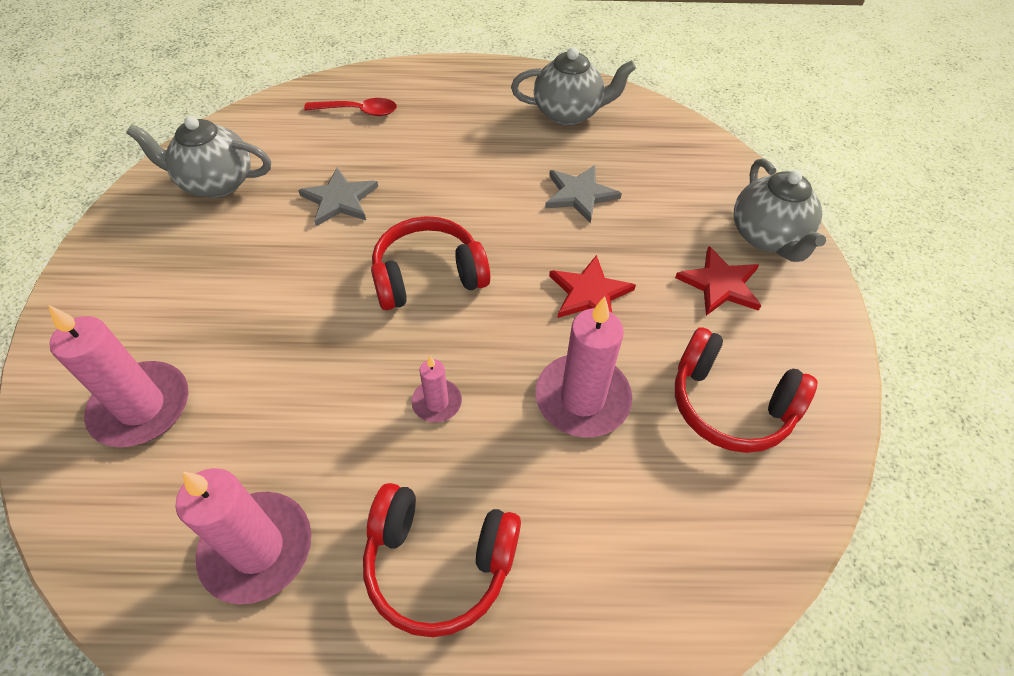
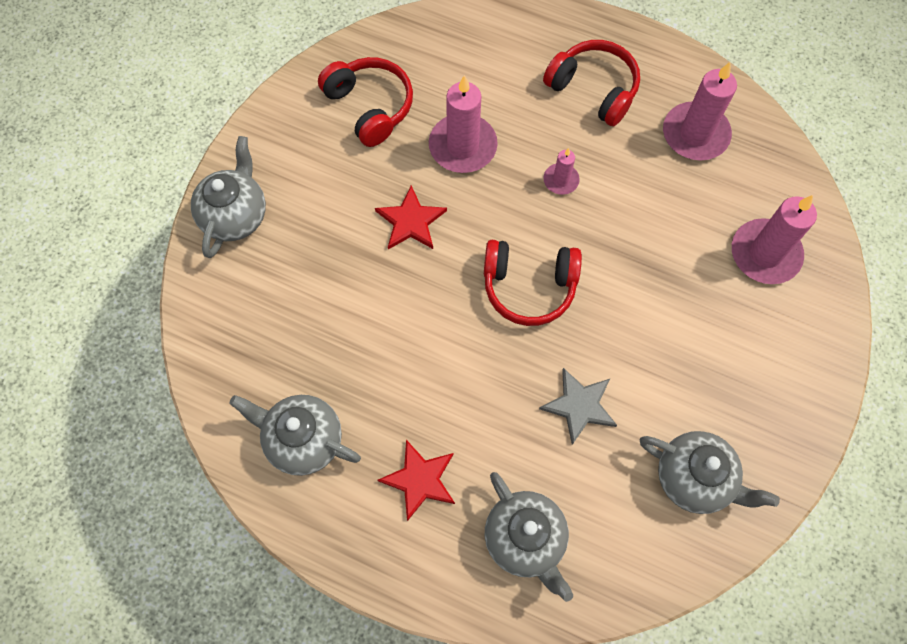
camera: 155 degrees left, 15 degrees up
red spoon [304,98,397,116] -> grey teapot [485,472,573,602]
grey star [545,165,622,224] -> none
red star [675,246,761,316] -> red star moved to [378,440,455,521]

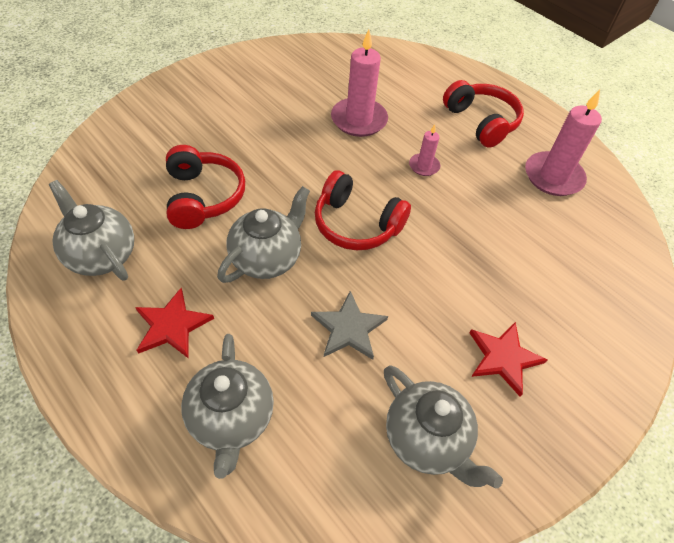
camera: 20 degrees right, 15 degrees down
grey teapot [191,136,266,258] -> grey teapot moved to [217,186,310,283]
red headphones [318,57,413,147] -> red headphones moved to [166,145,245,229]
red star [375,185,447,249] -> red star moved to [469,322,548,397]
pink candle [732,195,817,284] -> none

